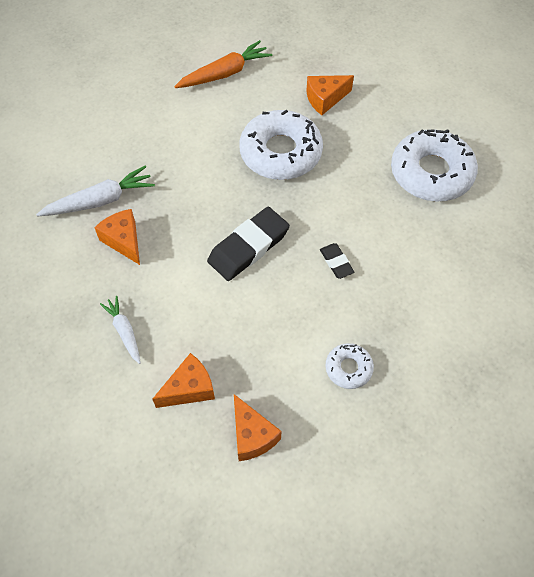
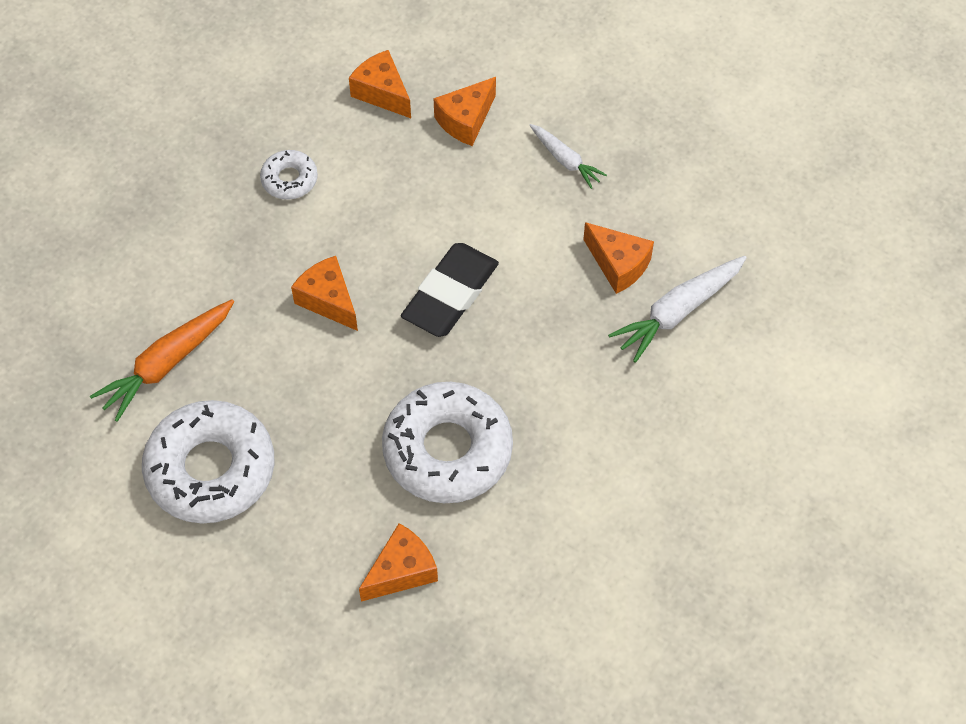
camera: 165 degrees right, 0 degrees up
orange carrot [174,40,272,88] -> orange carrot moved to [90,299,234,422]
black eraser [320,243,354,279] -> orange cheese [291,256,358,331]

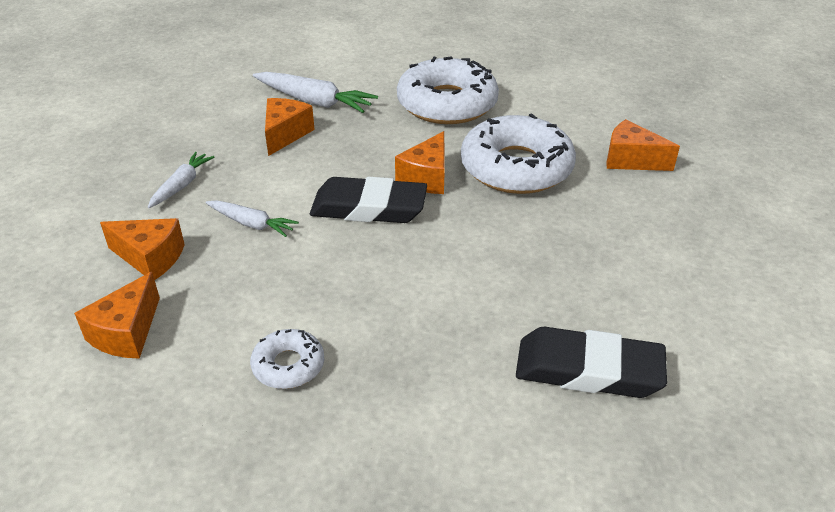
camera: 115 degrees left, 20 degrees down
orange carrot [90,299,234,422] -> black eraser [516,327,667,398]
white donut [142,400,275,524] -> white donut moved to [397,56,499,124]
orange cheese [291,256,358,331] -> orange cheese moved to [395,131,445,194]
none -> white carrot [206,200,299,237]

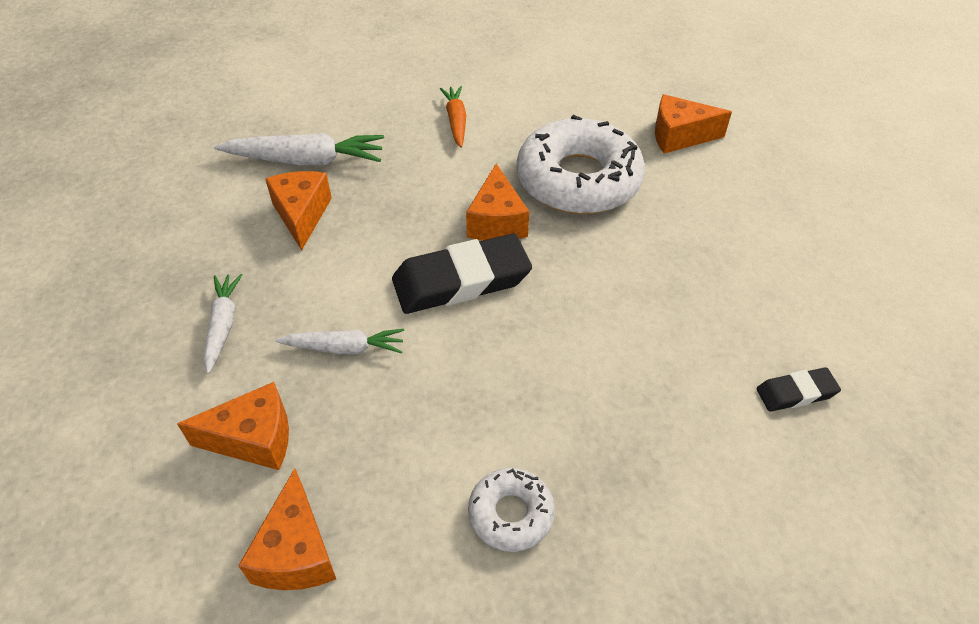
camera: 25 degrees left, 10 degrees up
white donut [397,56,499,124] -> orange carrot [440,86,466,148]
black eraser [516,327,667,398] -> black eraser [756,367,841,412], size x0.50

